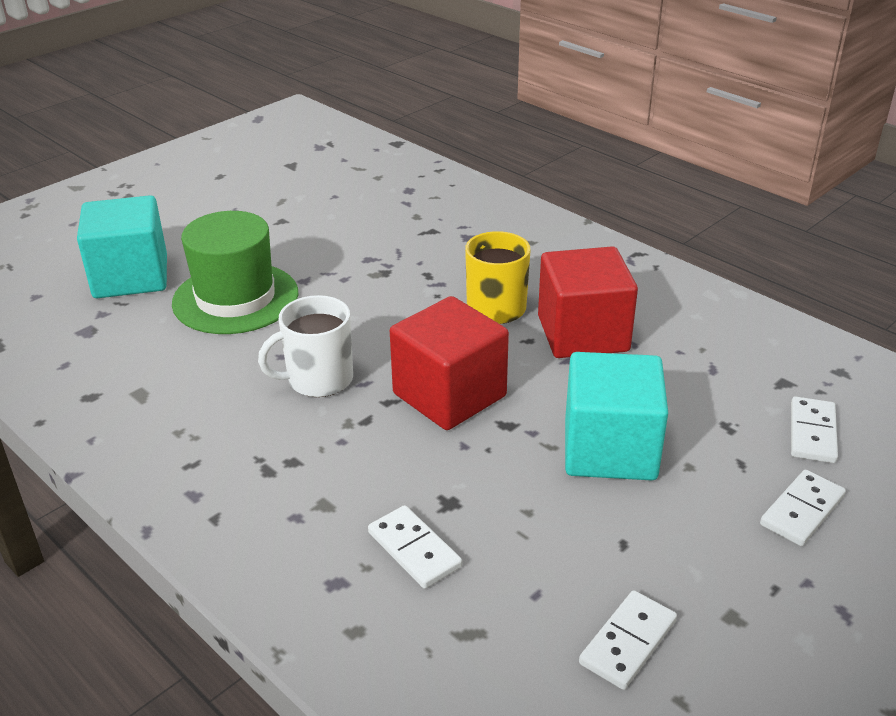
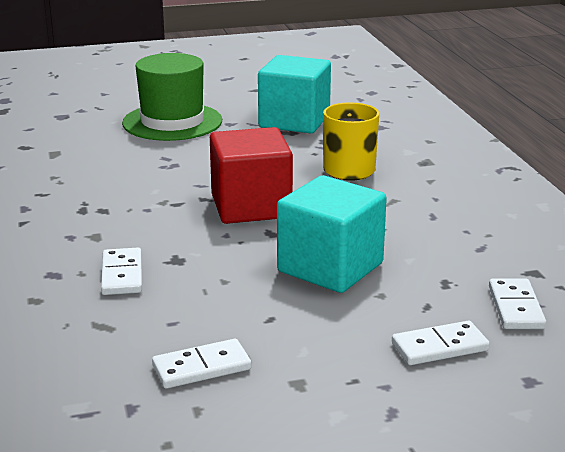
camera: 30 degrees right, 10 degrees down
turquoise cube [77,195,167,298] -> turquoise cube moved to [258,55,331,133]
white mug [258,295,353,397] -> none
red cube [538,246,638,358] -> none
white domino [791,396,838,463] -> white domino turned 45 degrees counterclockwise [489,279,546,329]

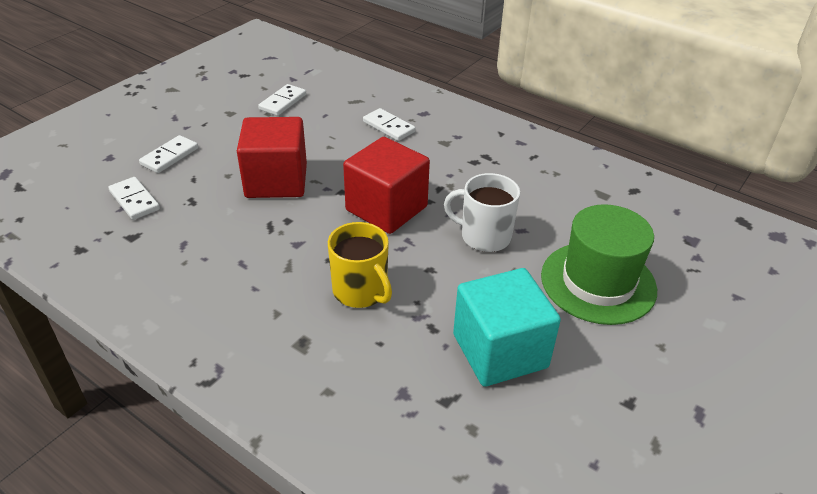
camera: 140 degrees right, 15 degrees up
turquoise cube [277,175,387,293] -> red cube [237,117,307,198]
none -> white mug [444,173,520,252]

